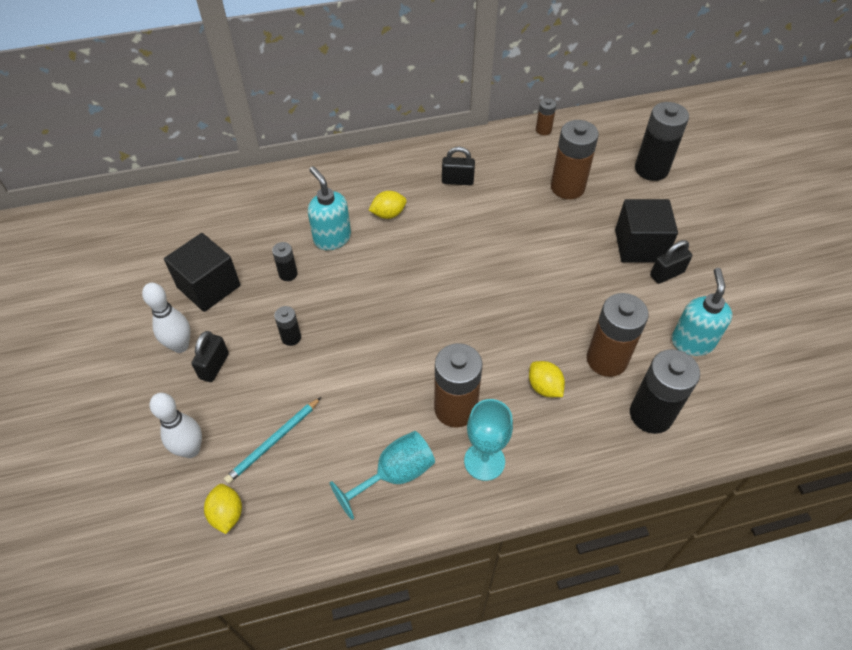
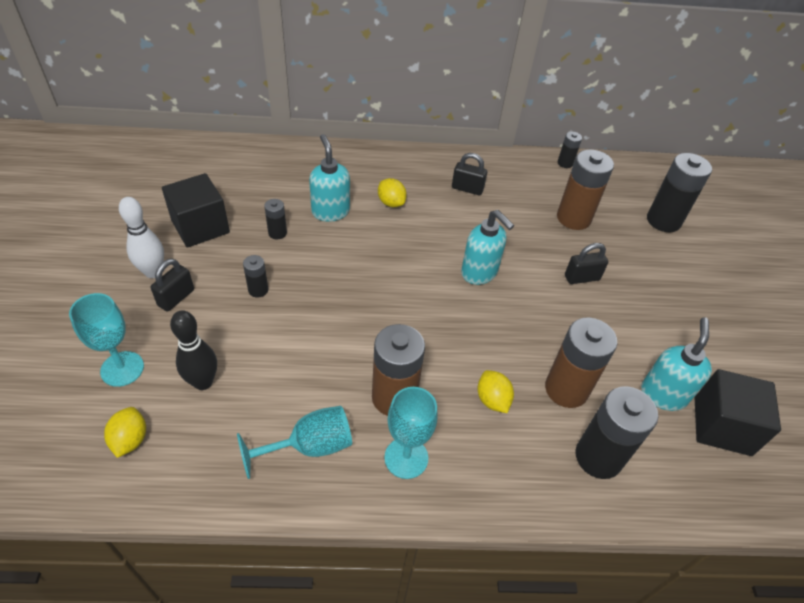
camera: 10 degrees right, 5 degrees down
white bowling pin [150,393,202,458] -> turquoise goblet [69,293,144,387]
turquoise pencil [224,397,321,484] -> black bowling pin [170,310,217,390]
yellow lemon [369,191,407,219] -> yellow lemon turned 60 degrees clockwise [378,178,407,207]
brown battery [536,98,556,135] -> black battery [558,132,582,168]
black cube [615,199,678,262] -> black cube moved to [695,369,781,456]
black padlock [650,240,692,284] -> black padlock moved to [565,243,608,284]
none -> turquoise soap dispenser [461,210,514,285]

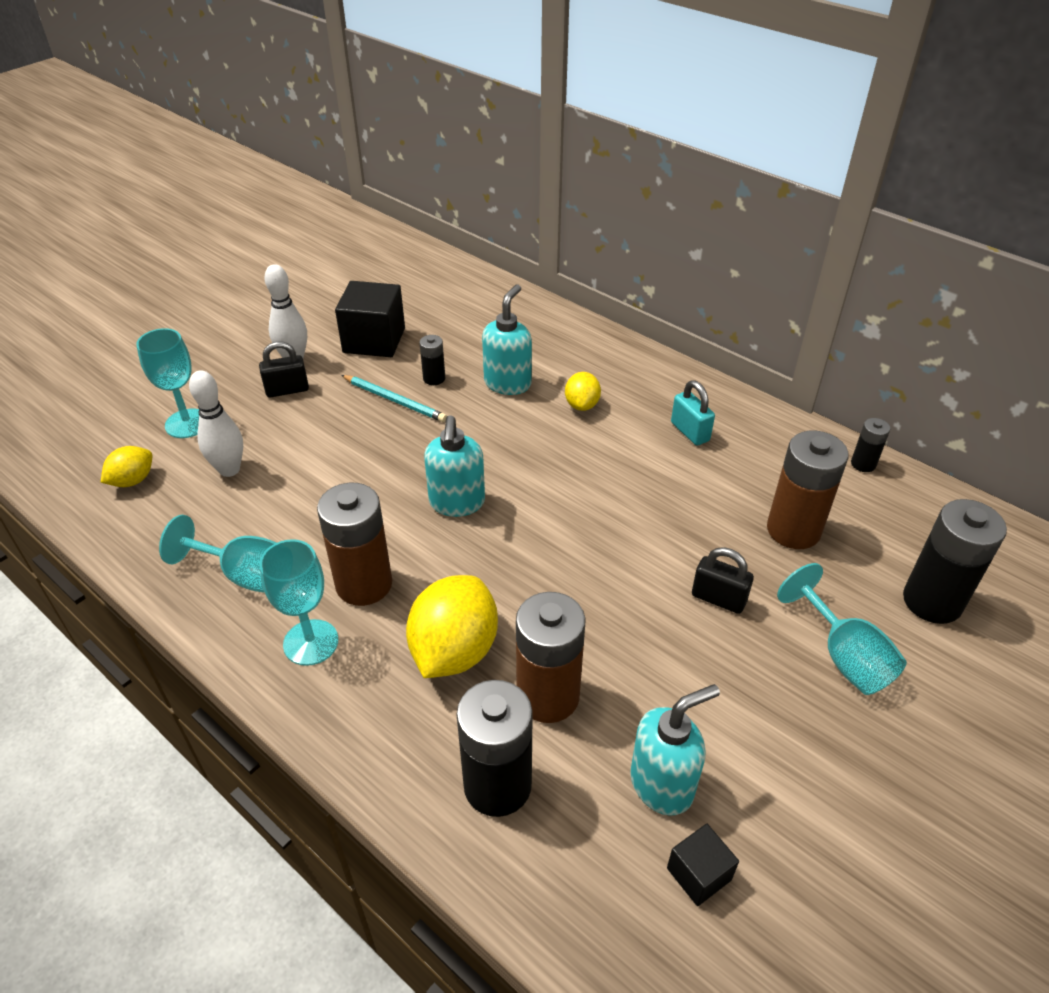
camera: 45 degrees right, 5 degrees down
black bowling pin [170,310,217,390] -> white bowling pin [189,370,243,477]
black battery [243,255,268,297] -> none
black padlock [452,153,487,195] -> turquoise padlock [671,380,715,446]
turquoise soap dispenser [461,210,514,285] -> turquoise soap dispenser moved to [424,415,485,517]
yellow lemon [477,370,514,413] -> yellow lemon [406,575,498,678], size x1.86
black cube [695,369,781,456] -> black cube [667,824,739,906], size x0.53
none -> turquoise pencil [341,375,447,422]
none -> turquoise goblet [777,563,907,695]

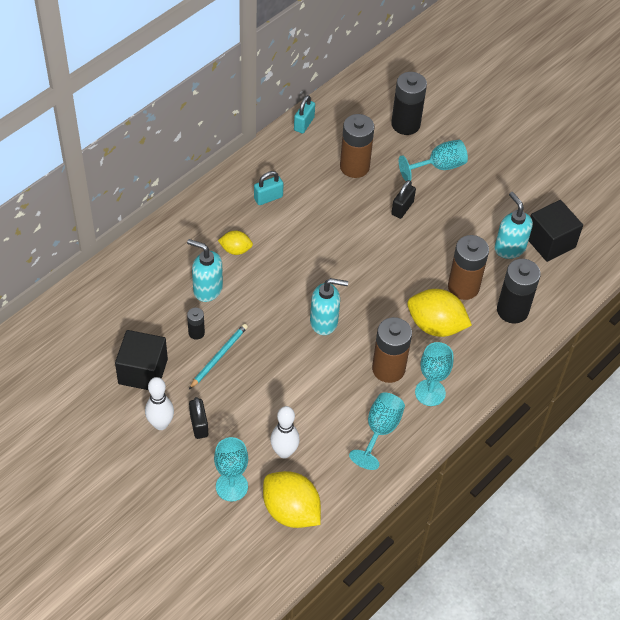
camera: 90 degrees left, 10 degrees up
yellow lemon [101,446,152,487] -> yellow lemon [263,471,321,528], size x1.86
black cube [667,824,739,906] -> black cube [529,200,583,262], size x1.88
black battery [851,418,890,472] -> turquoise padlock [294,95,315,133]

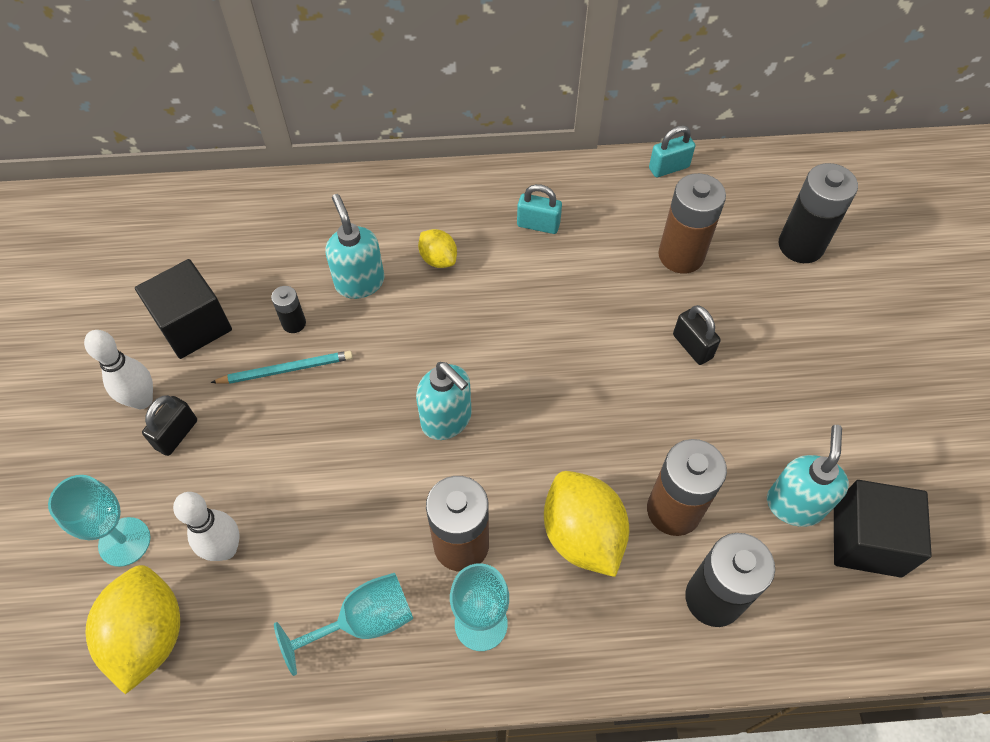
camera: 45 degrees right, 5 degrees up
black padlock [391,180,416,219] -> black padlock turned 75 degrees clockwise [673,305,721,365]
turquoise goblet [399,140,468,181] -> none

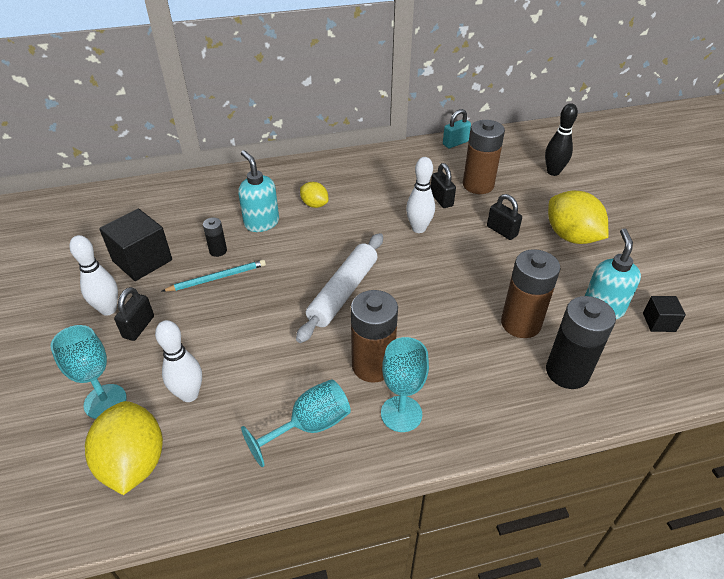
camera: 10 degrees left, 15 degrees down
turquoise soap dispenser [416,362,472,440] -> white rolling pin [296,233,383,343]
turquoise padlock [517,184,562,234] -> none
yellow lemon [544,471,629,577] -> yellow lemon moved to [548,191,609,244]
black battery [779,163,858,263] -> black bowling pin [545,103,578,176]
black cube [834,480,932,578] -> black cube [643,296,686,332], size x0.53
none -> white bowling pin [406,157,435,233]
none -> black padlock [431,163,456,208]

